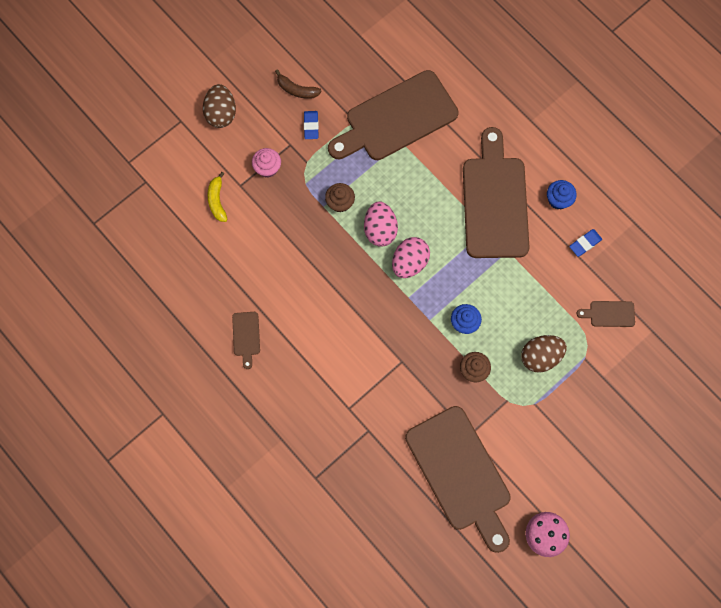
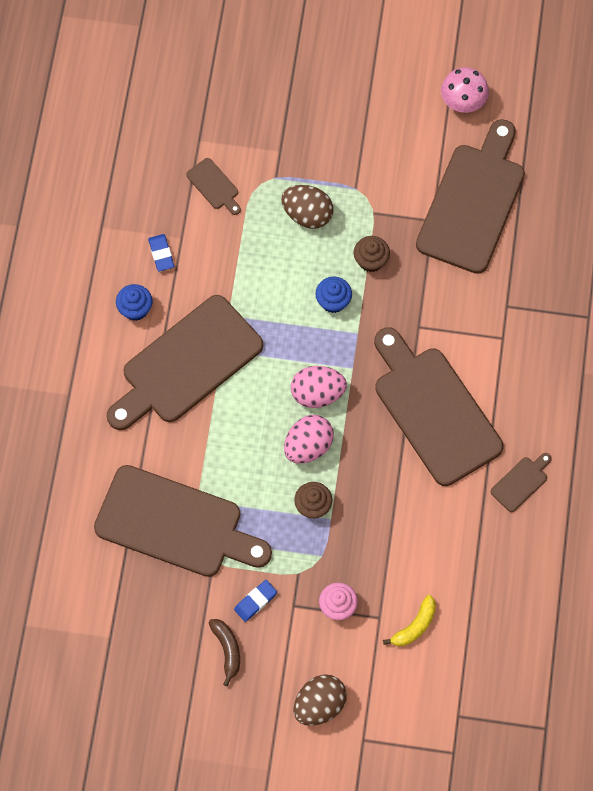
camera: 130 degrees left, 5 degrees down
blue eraser [569,229,602,257] -> blue eraser turned 60 degrees clockwise [148,234,174,271]
none -> brown cutting board [374,327,504,486]

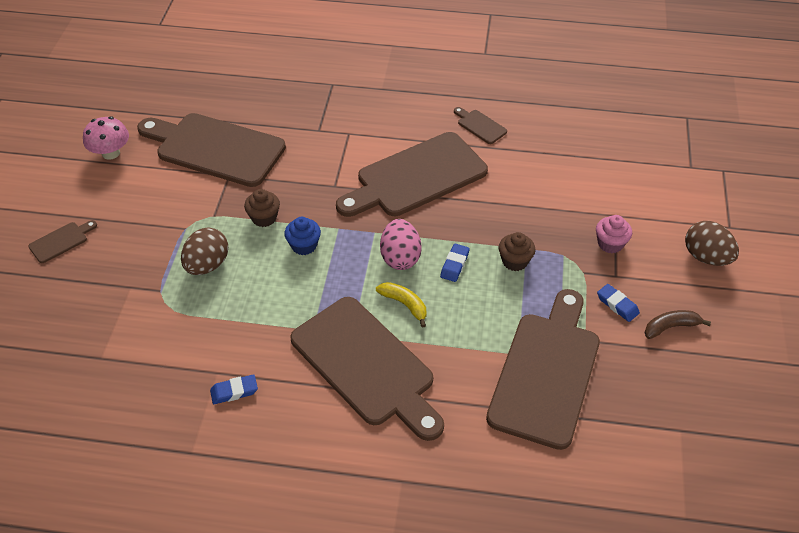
camera: 90 degrees left, 20 degrees down
blue cupcake [116,284,152,321] -> none
brown cutting board [186,158,241,215] -> brown cutting board moved to [28,220,97,263]
pink egg [284,415,334,464] -> blue eraser [440,244,470,282]
yellow banana [383,595,436,646] -> yellow banana moved to [376,282,427,327]

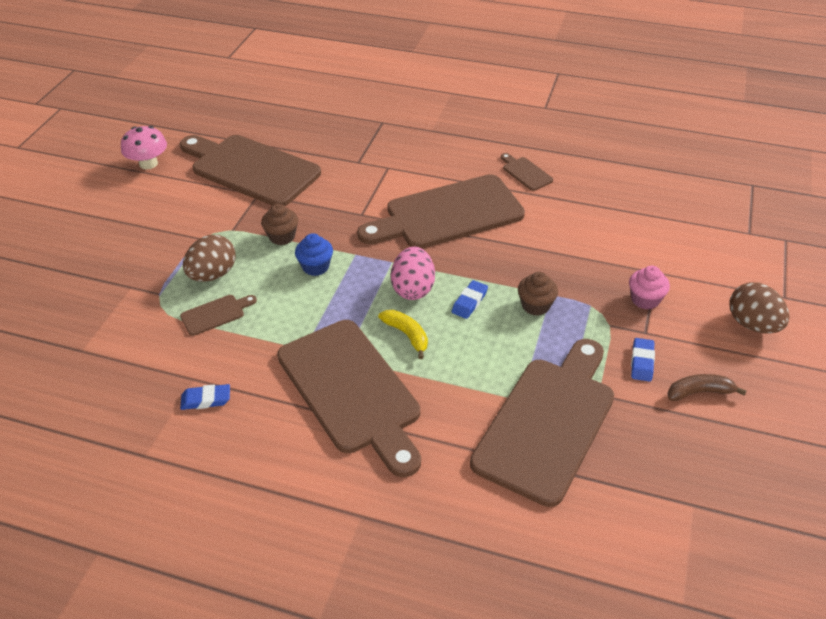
camera: 10 degrees right, 5 degrees down
brown cutting board [28,220,97,263] -> brown cutting board moved to [180,295,257,336]
blue eraser [597,284,640,322] -> blue eraser turned 45 degrees clockwise [631,338,655,382]

